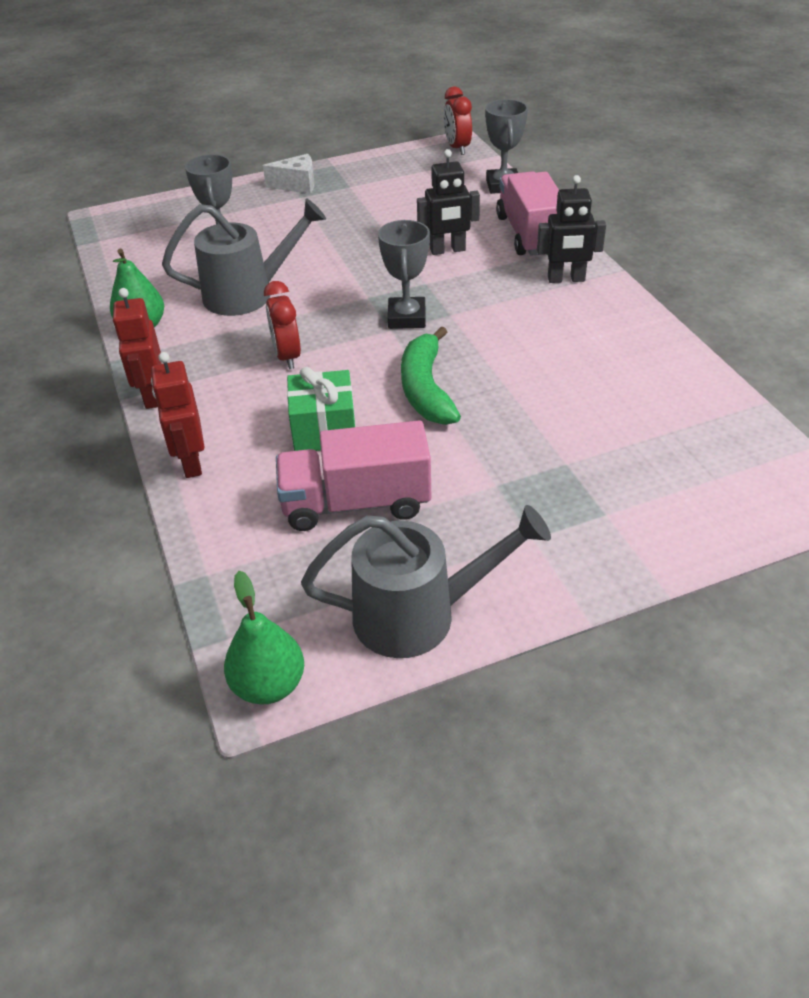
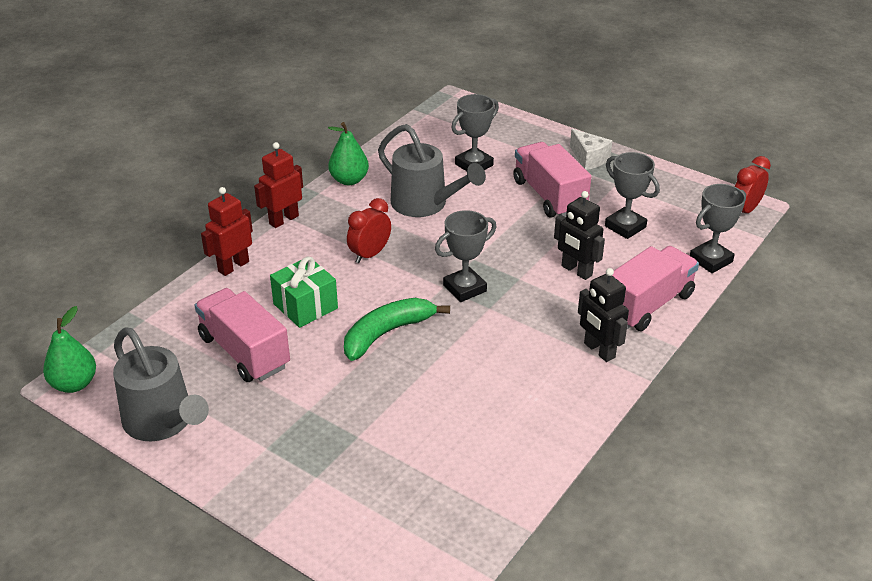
camera: 55 degrees right, 5 degrees down
none -> pink truck [513,142,592,217]
none -> grey trophy [605,152,660,239]

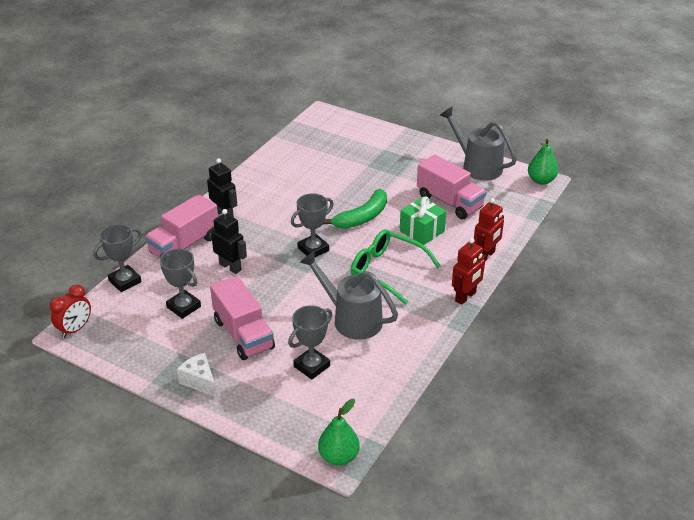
camera: 175 degrees right, 0 degrees up
green pear [328,122,369,185] -> green pear moved to [318,399,360,466]
red clock [347,198,391,263] -> green glasses [351,229,441,305]

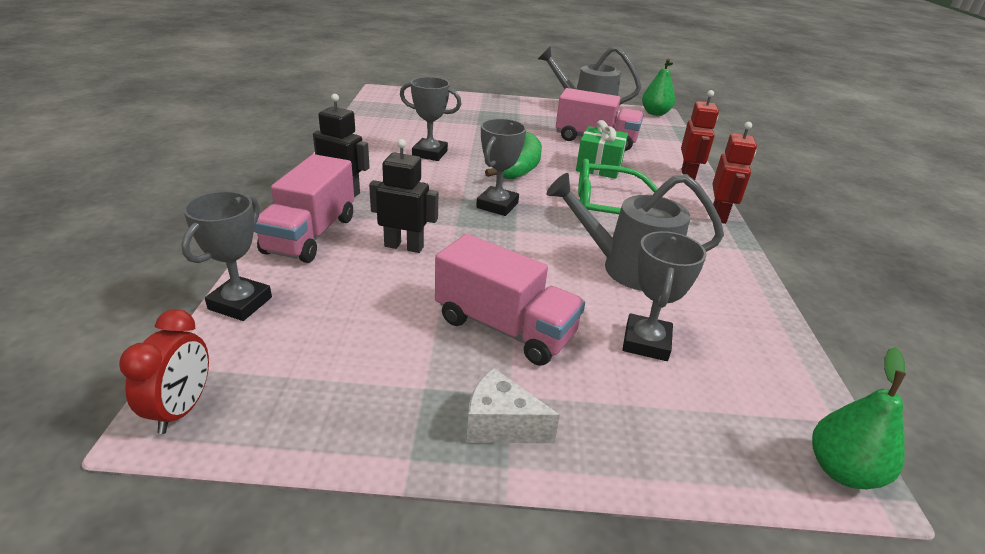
camera: 30 degrees left, 5 degrees down
grey trophy [160,249,201,319] -> grey trophy moved to [400,77,461,161]

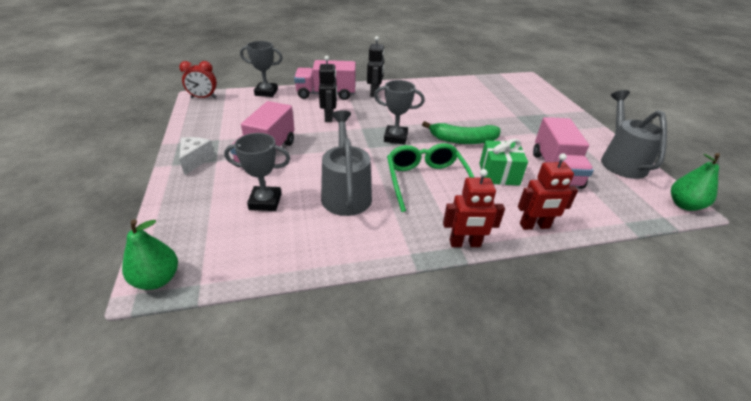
camera: 75 degrees right, 5 degrees up
grey trophy [400,77,461,161] -> none

